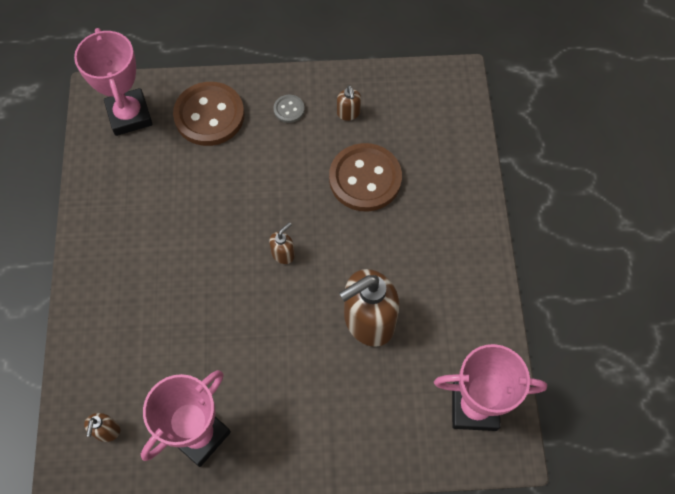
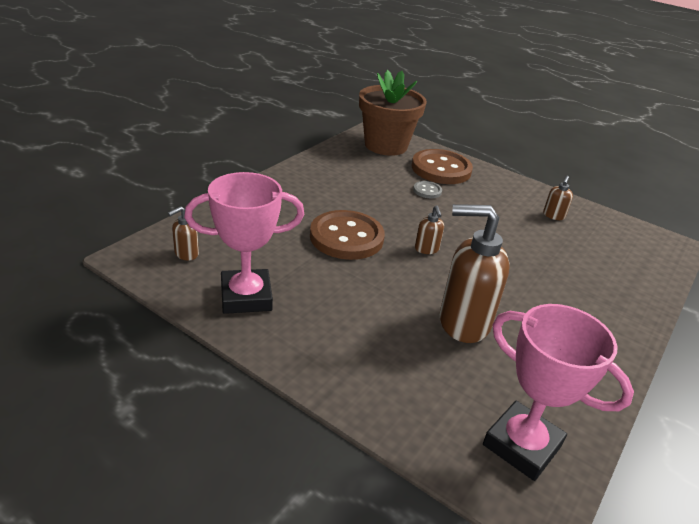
camera: 35 degrees right, 30 degrees down
pink trophy [74,28,153,136] -> brown flower pot [359,70,427,156]
brown soap dispenser [269,222,295,264] -> brown soap dispenser turned 90 degrees clockwise [415,206,444,254]
grey button [273,95,305,123] -> grey button moved to [413,181,442,198]
brown button [329,143,402,211] -> brown button moved to [310,210,385,260]

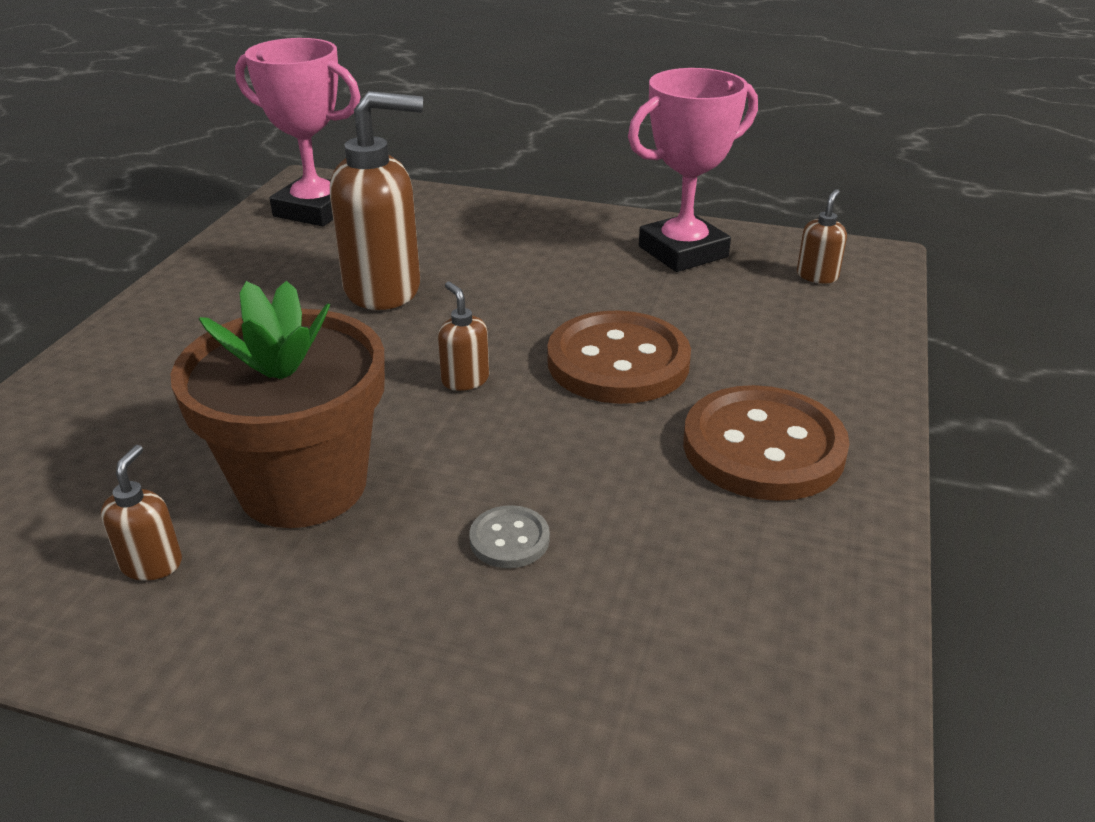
camera: 165 degrees right, 0 degrees up
brown flower pot [359,70,427,156] -> brown flower pot moved to [171,281,385,528]
brown button [412,149,473,184] -> brown button moved to [683,385,850,501]

